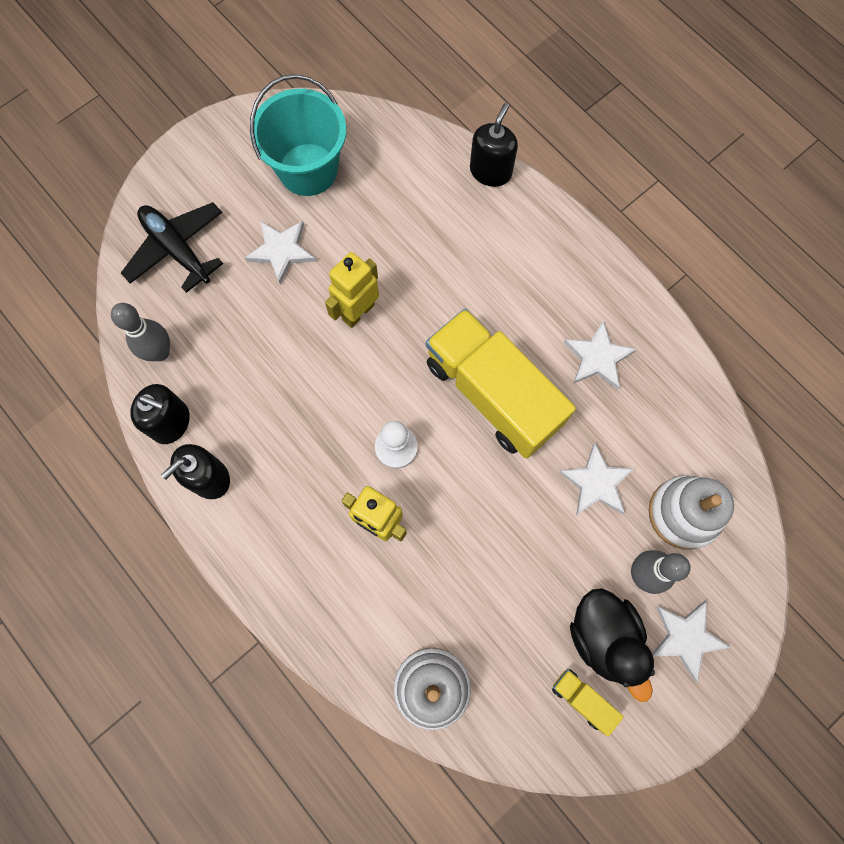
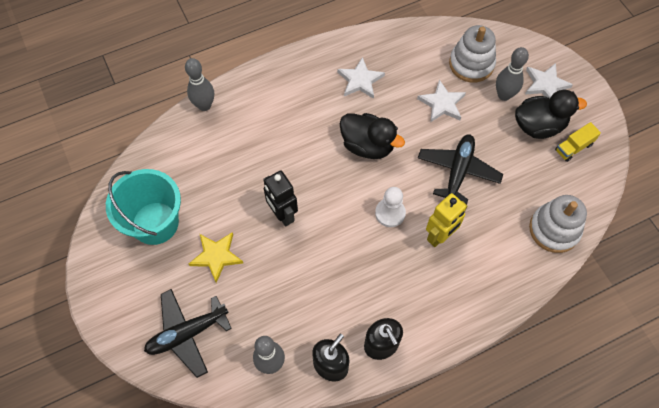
camera: 75 degrees left, 10 degrees down
white star [245,221,316,284] -> yellow star [189,232,243,283]
yellow robot [325,252,379,328] -> black robot [263,170,298,226]
yellow truck [426,308,576,459] -> black duck [340,113,405,159]
black soap dispenser [470,103,518,187] -> grey bowling pin [185,58,214,111]
none -> black plane [418,134,503,204]

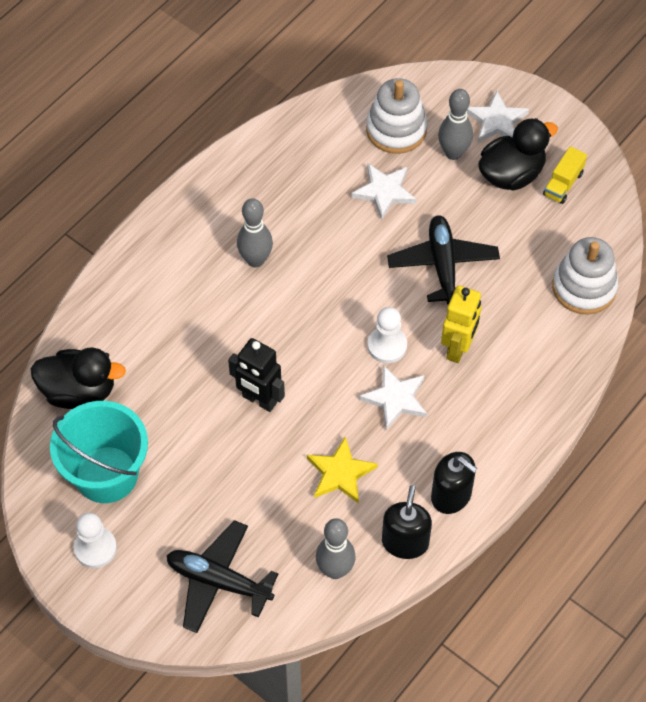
camera: 25 degrees left, 5 degrees down
black plane [144,289,232,378] -> black plane turned 75 degrees clockwise [166,520,278,633]
grey bowling pin [185,58,214,111] -> grey bowling pin moved to [237,198,273,267]
yellow star [189,232,243,283] -> yellow star moved to [307,436,378,504]
white star [337,57,385,99] -> white star moved to [359,365,427,430]
black duck [340,113,405,159] -> black duck moved to [31,347,126,409]
none -> white pawn [74,513,117,568]

